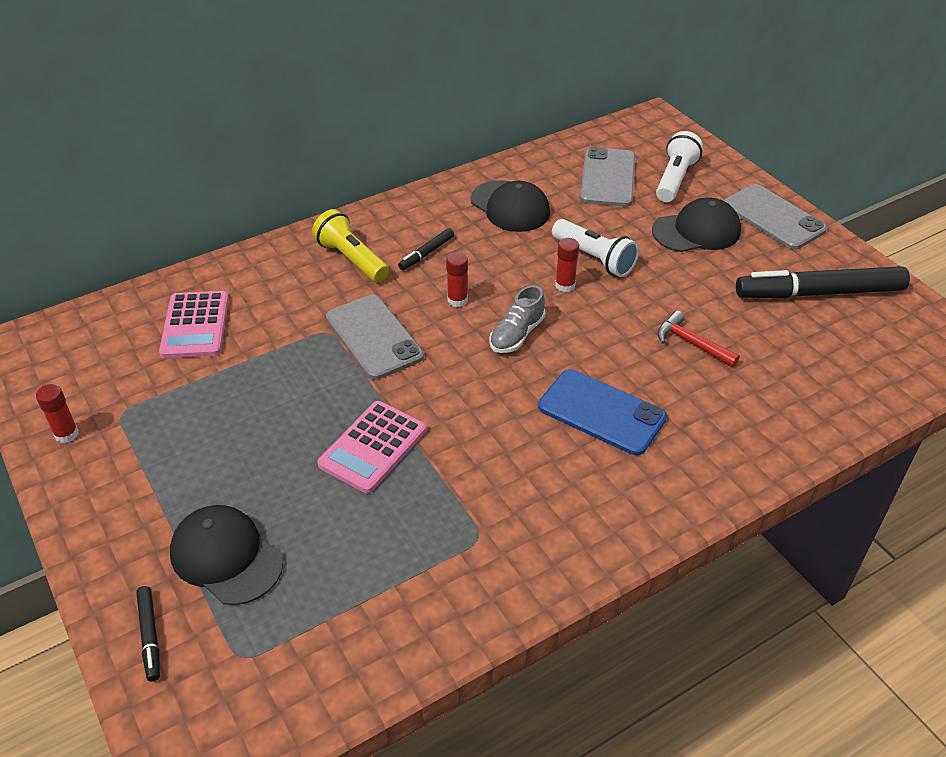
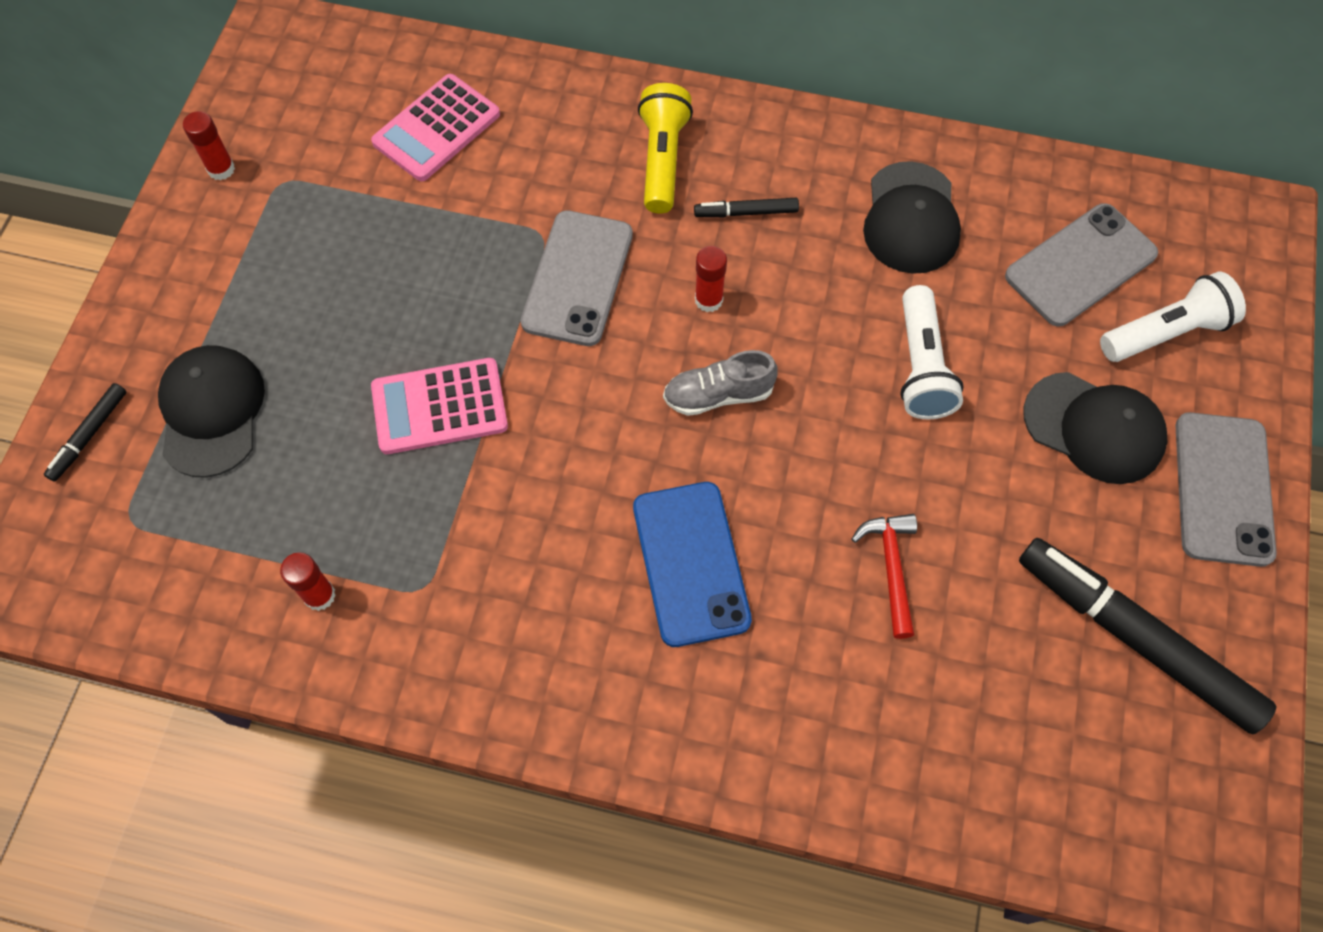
camera: 45 degrees right, 20 degrees up
red glue stick [555,238,579,292] -> red glue stick moved to [280,552,336,611]

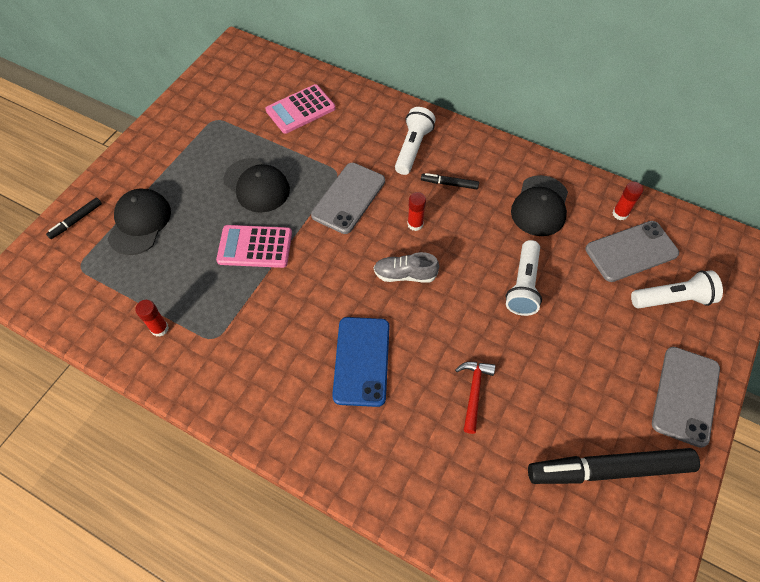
camera: 15 degrees right, 5 degrees down
red glue stick [183,111,235,180] -> red glue stick moved to [612,182,644,220]
yellow flashlight [638,83,693,214] -> white flashlight [395,107,436,175]
black marker [1019,538,1277,734] -> black marker turned 60 degrees counterclockwise [528,448,700,484]
black cap [1023,372,1168,484] -> black cap moved to [223,158,290,213]

